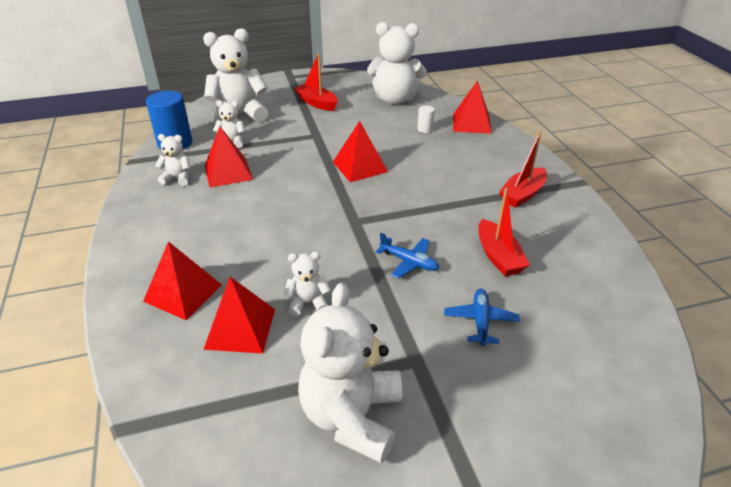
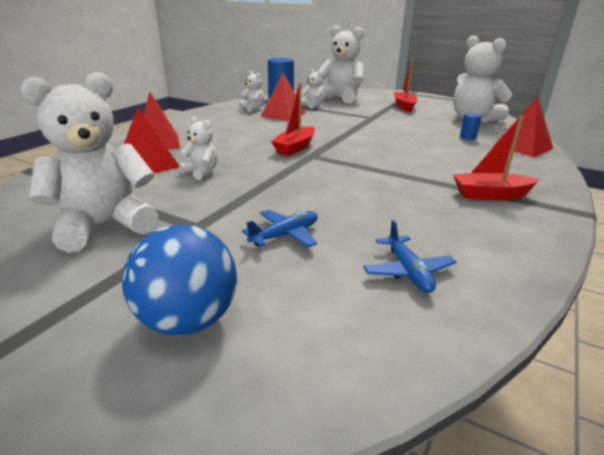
camera: 45 degrees right, 10 degrees down
red pyramid [333,121,388,182] -> none
blue plane [376,233,439,279] -> blue plane moved to [363,220,457,293]
white cylinder [417,105,435,133] -> blue cylinder [460,113,481,140]
red boat [478,188,530,276] -> red boat moved to [271,82,315,156]
none -> blue ball [122,224,237,336]

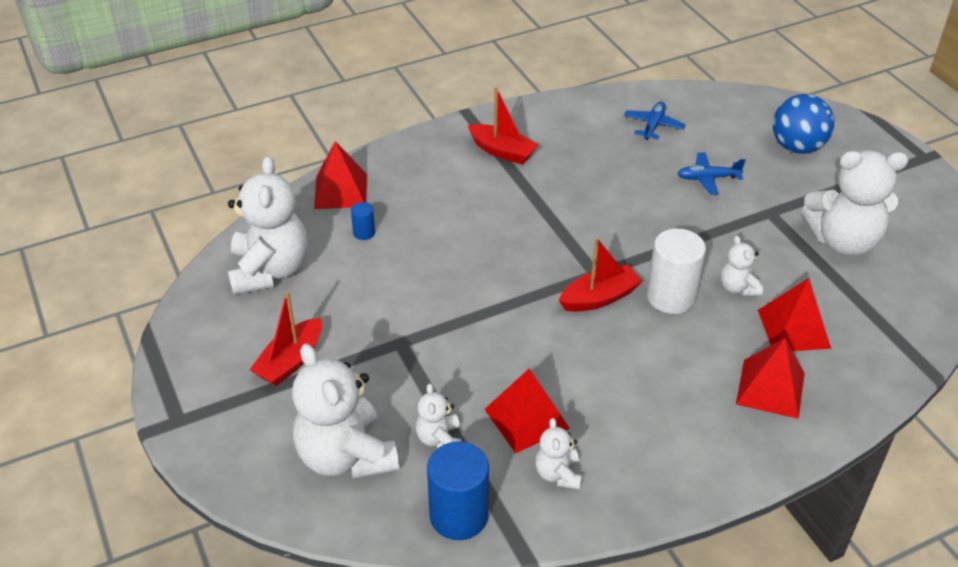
camera: 145 degrees left, 15 degrees up
none -> white cylinder [647,228,706,314]

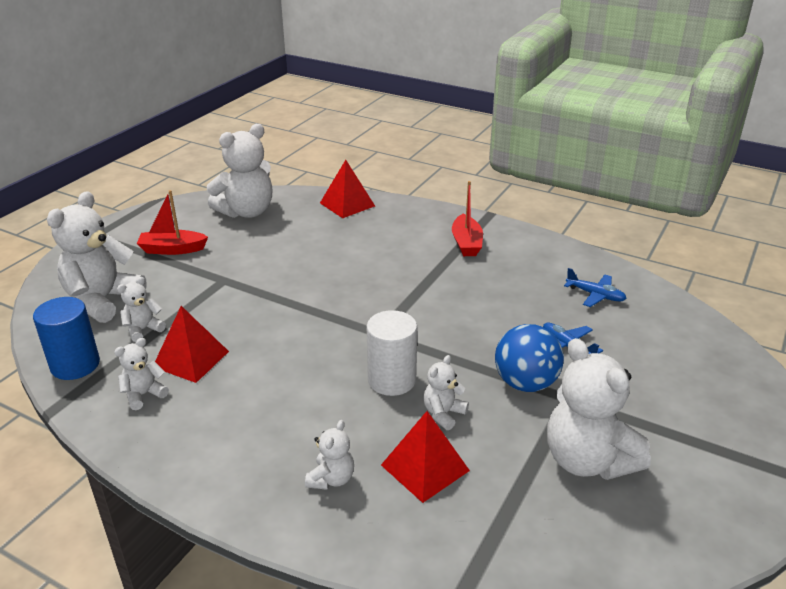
camera: 55 degrees right, 10 degrees down
blue cylinder [351,202,375,240] -> none
red boat [558,238,642,312] -> none
blue plane [624,101,686,140] -> blue plane turned 45 degrees clockwise [564,268,627,307]
red pyramid [736,338,805,419] -> white teddy bear [305,420,354,490]
blue ball [773,94,834,154] -> blue ball moved to [495,324,564,392]

